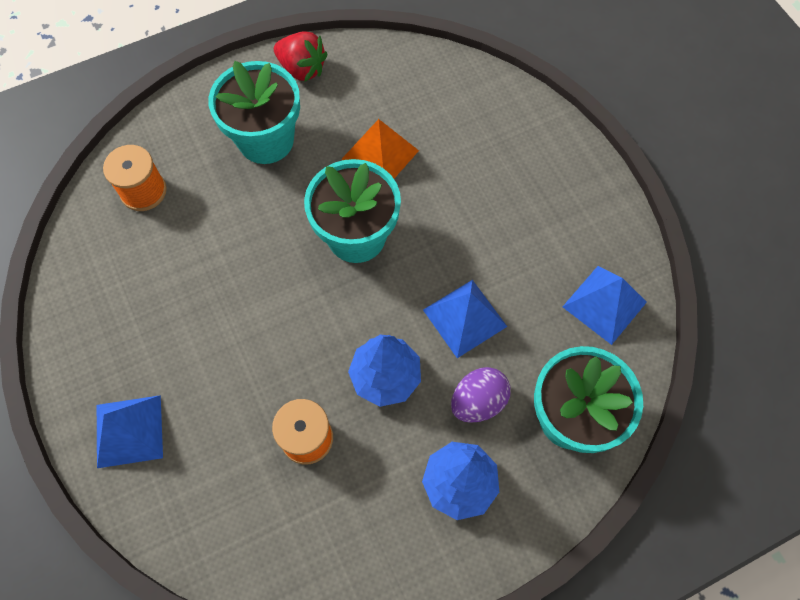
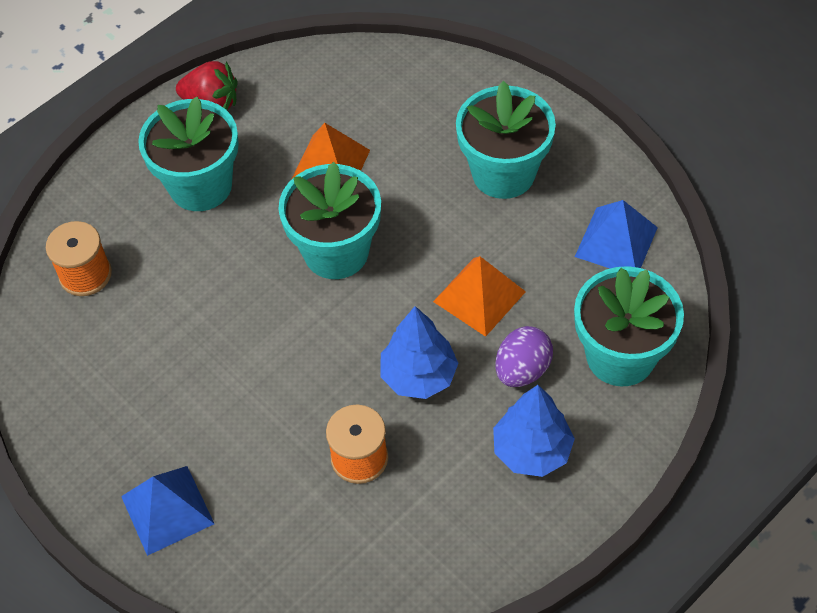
camera: 15 degrees left, 10 degrees down
blue pyramid [423,280,507,358] -> orange pyramid [433,256,526,337]
none -> turquoise flower pot [456,81,556,199]

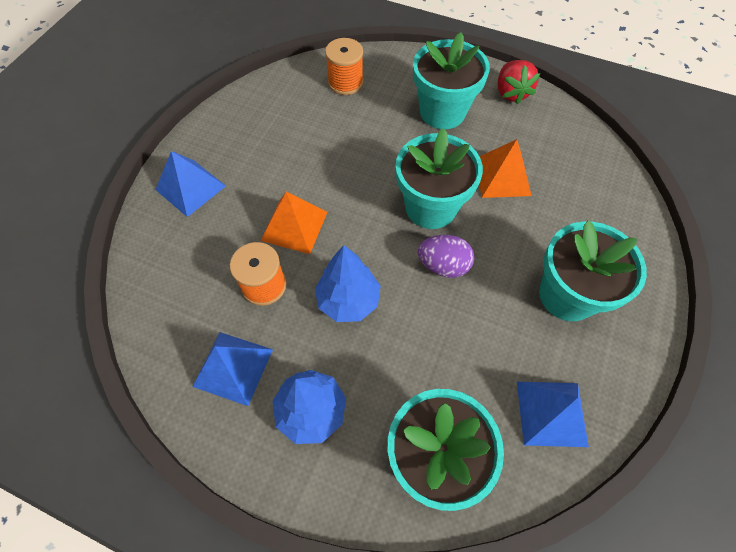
camera: 65 degrees right, 5 degrees up
orange pyramid [433,256,526,337] -> orange pyramid moved to [261,192,327,254]
purple egg [495,326,553,387] -> purple egg moved to [418,235,474,278]
none -> blue pyramid [192,332,273,406]

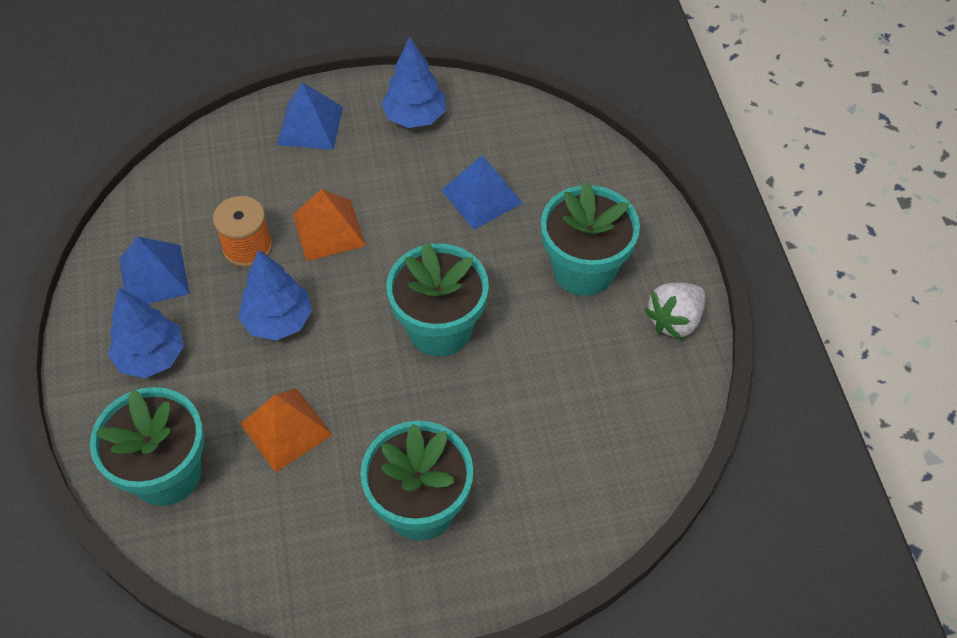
camera: 55 degrees right, 5 degrees down
orange spool [325,38,364,95] -> none
purple egg [418,235,474,278] -> none
orange pyramid [479,139,532,198] -> orange pyramid moved to [240,388,333,472]
red strawberry [498,60,540,104] -> white strawberry [644,283,706,340]
blue pyramid [517,382,589,447] -> blue pyramid moved to [442,155,523,230]
none -> blue tree [381,37,446,128]

